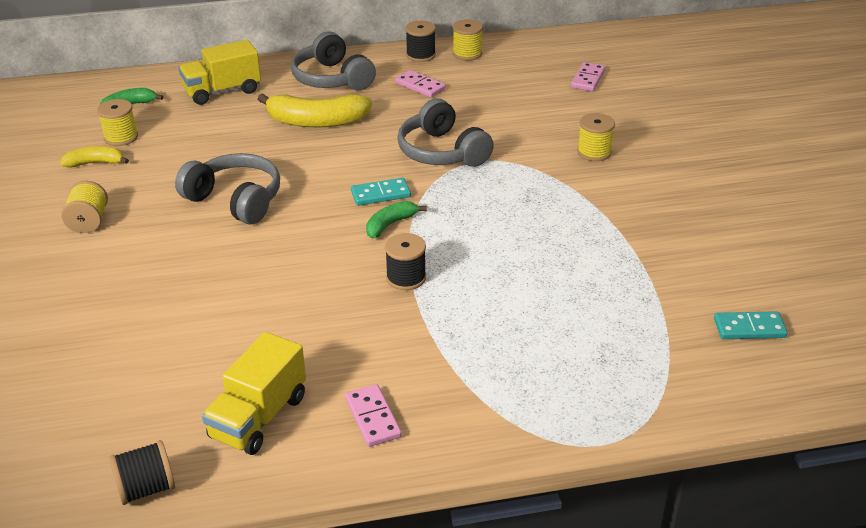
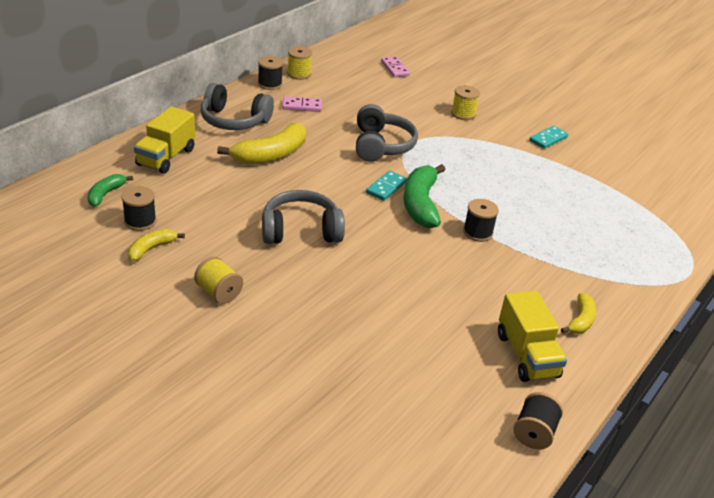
camera: 45 degrees left, 0 degrees up
yellow spool [97,99,138,146] -> black spool [121,186,156,231]
pink domino [345,384,402,447] -> yellow banana [561,293,596,334]
green banana [366,201,427,238] -> green banana [403,164,445,228], size x1.83
grey headphones [397,98,494,167] -> grey headphones turned 105 degrees counterclockwise [356,104,418,162]
turquoise domino [714,311,788,339] -> turquoise domino moved to [529,126,568,149]

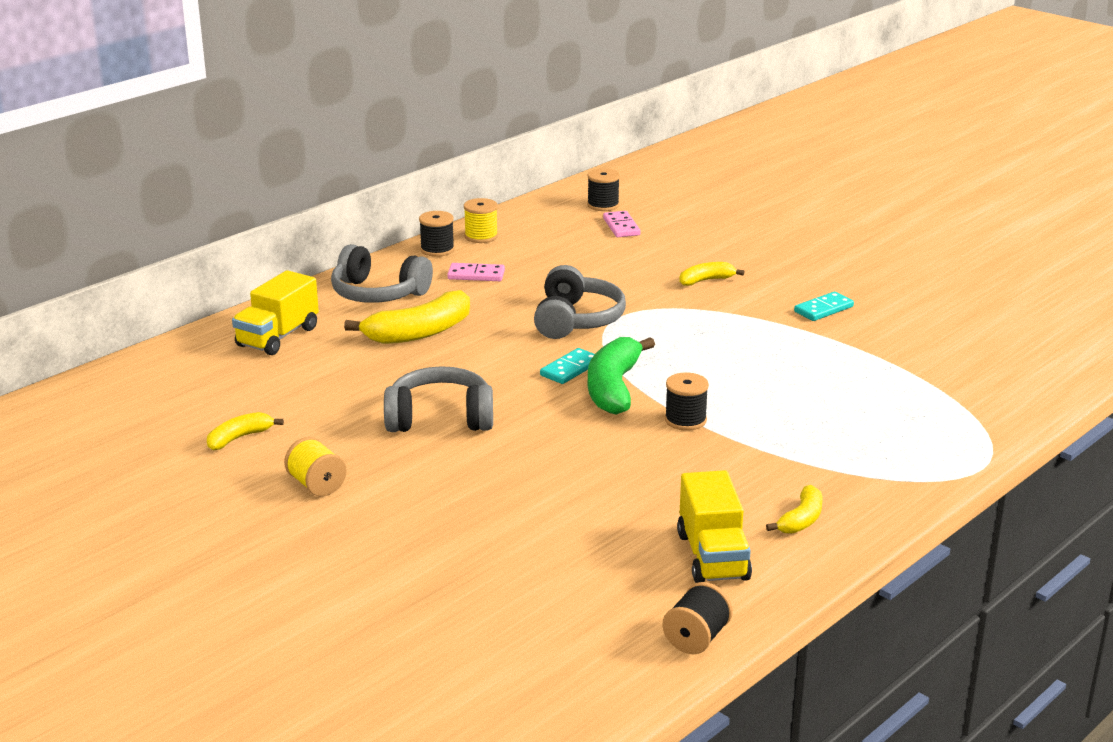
camera: 10 degrees right, 10 degrees down
green banana [88,174,133,207] -> none
black spool [121,186,156,231] -> black spool moved to [587,168,620,211]
yellow spool [451,85,480,120] -> yellow banana [679,262,745,286]

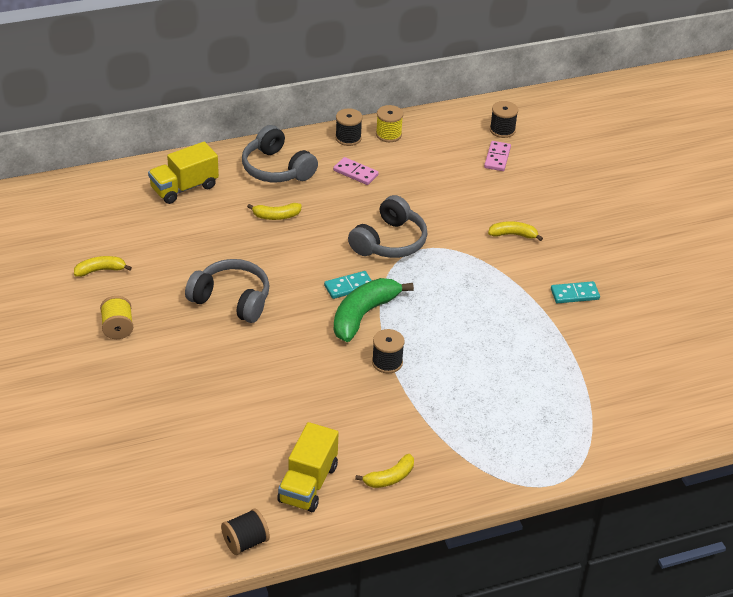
camera: 25 degrees right, 15 degrees up
yellow banana [344,290,470,344] -> yellow banana [247,203,302,220], size x0.55

